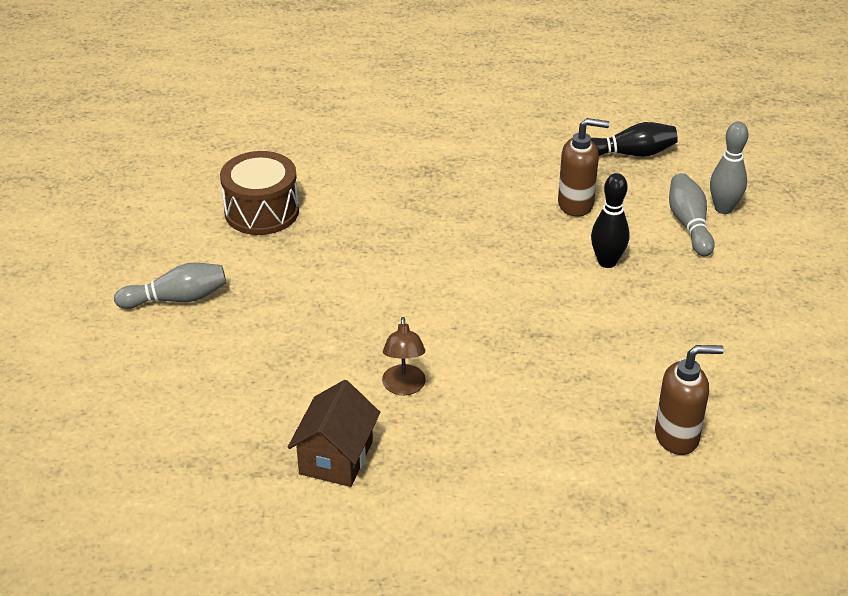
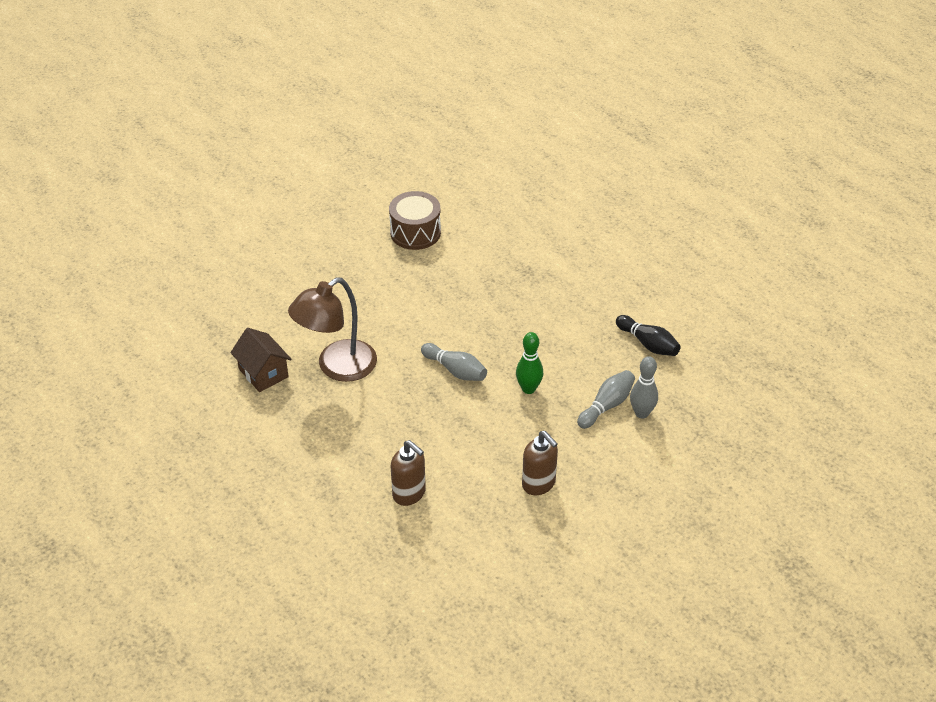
camera: 50 degrees right, 5 degrees up
grey bowling pin [114,263,226,309] -> grey bowling pin moved to [421,343,487,381]
brown house [288,380,380,487] -> brown house turned 75 degrees clockwise [230,328,292,392]
brown lamp [382,317,426,395] -> brown lamp [288,277,377,382], size x2.05
brown soap dispenser [558,118,610,217] -> brown soap dispenser moved to [522,431,558,495]
black bowling pin [591,173,630,268] -> green bowling pin [516,332,543,394]

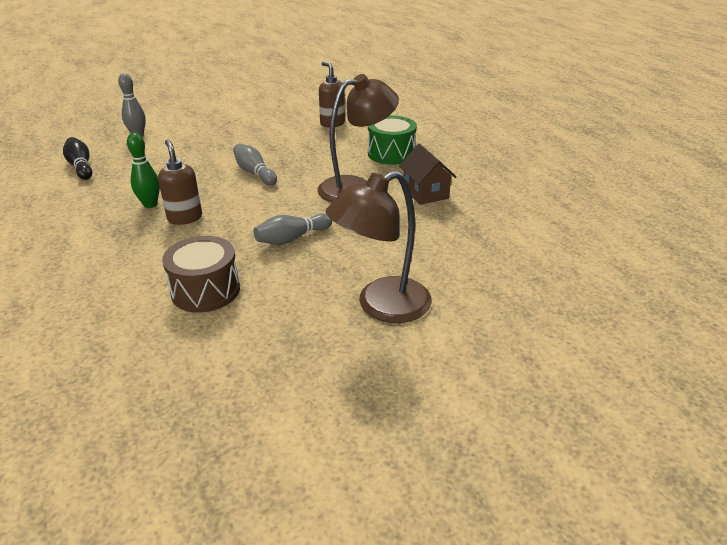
camera: 165 degrees left, 10 degrees down
green bowling pin [516,332,543,394] -> green bowling pin moved to [127,133,160,208]
brown soap dispenser [522,431,558,495] -> brown soap dispenser moved to [158,139,202,225]
grey bowling pin [577,370,635,429] -> grey bowling pin moved to [254,213,332,245]
none -> brown lamp [326,170,432,323]
none -> green drum [368,115,417,165]

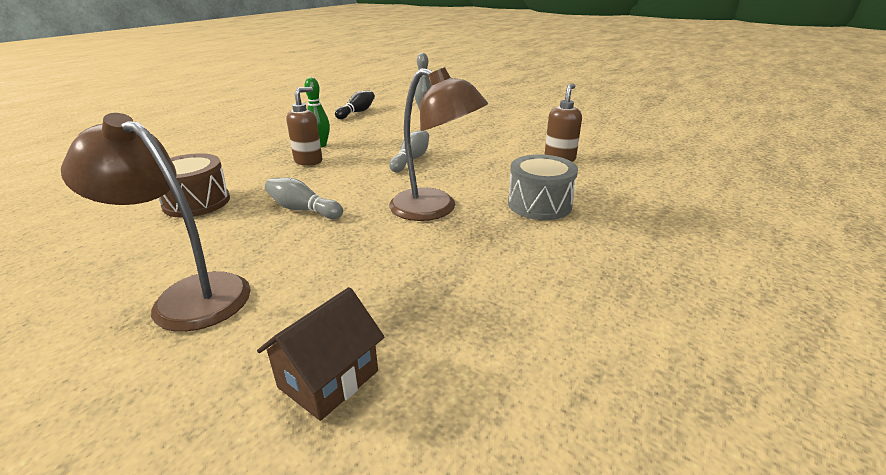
camera: 60 degrees right, 5 degrees down
green drum [368,115,417,165] -> grey drum [508,154,578,220]
brown house [399,144,456,205] -> brown house moved to [257,287,385,421]

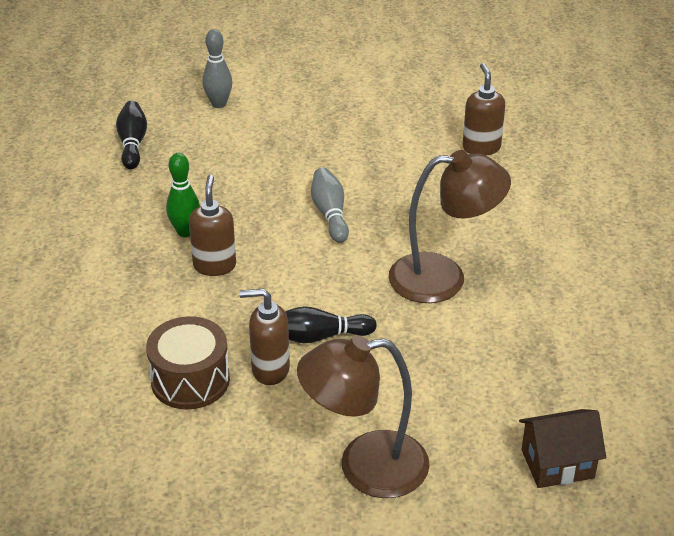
camera: 35 degrees left, 10 degrees up
brown house [257,287,385,421] -> brown house turned 75 degrees clockwise [519,409,606,488]
grey bowling pin [265,178,343,219] -> black bowling pin [285,306,377,343]
grey drum [508,154,578,220] -> none
none -> brown soap dispenser [239,288,290,385]

